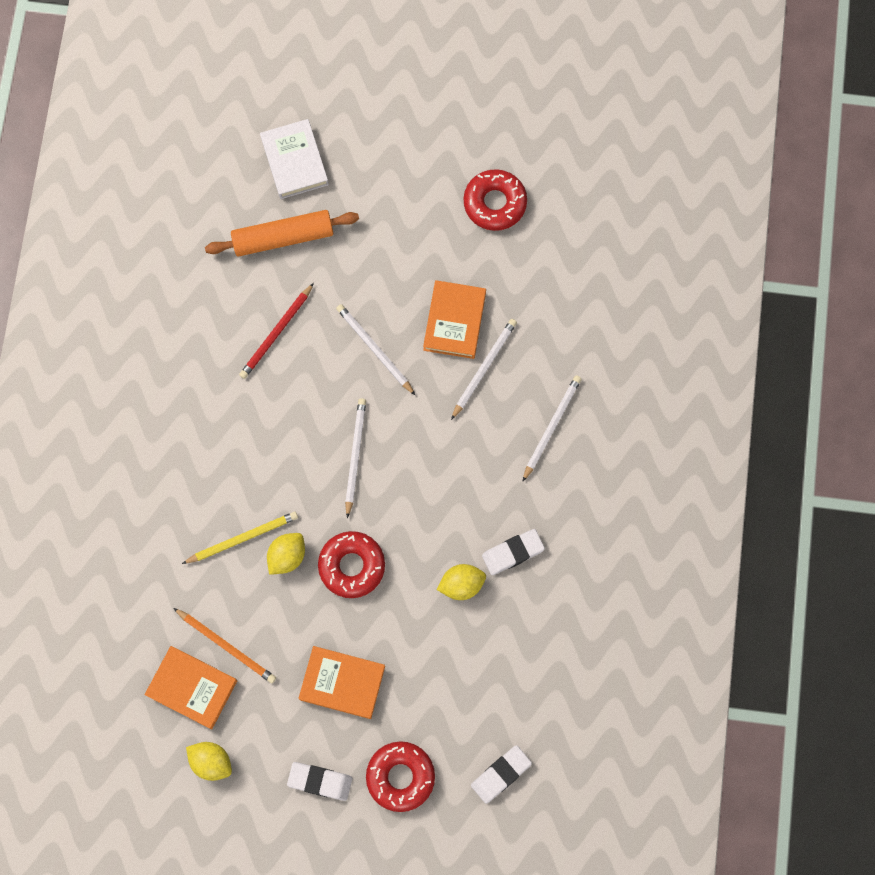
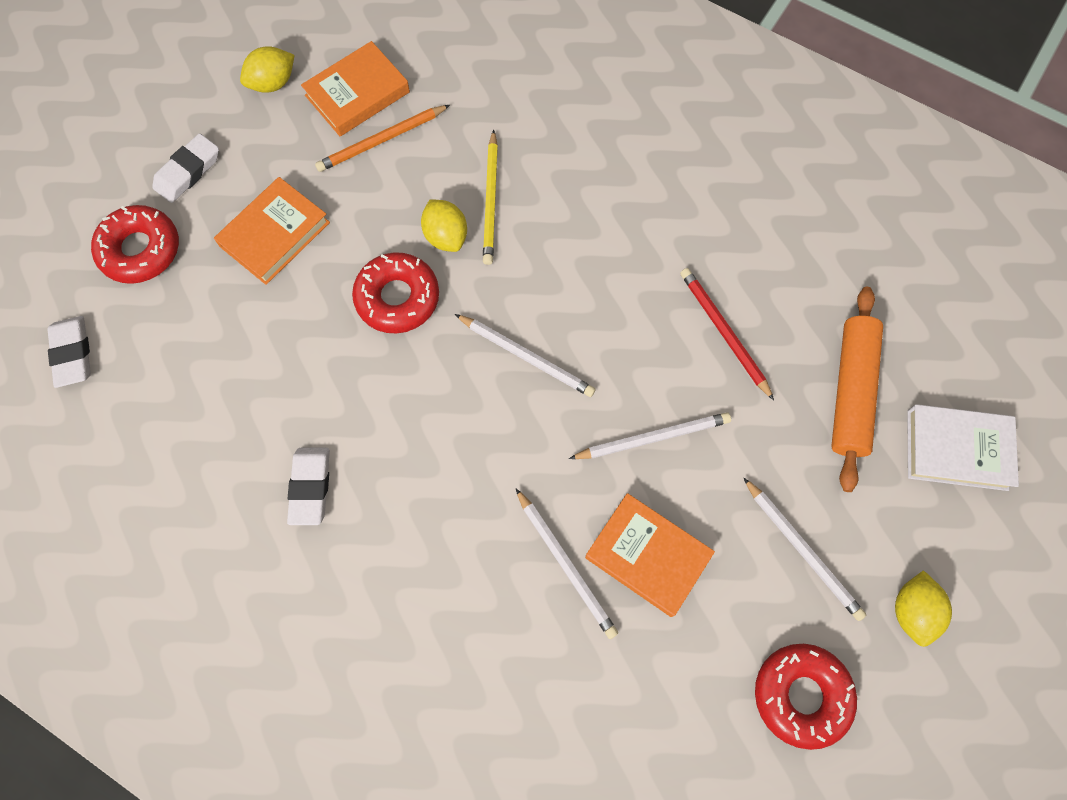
camera: 115 degrees right, 5 degrees down
yellow lemon [436,564,486,600] -> yellow lemon moved to [895,570,952,647]
white pencil [522,375,582,482] -> white pencil moved to [744,478,866,621]

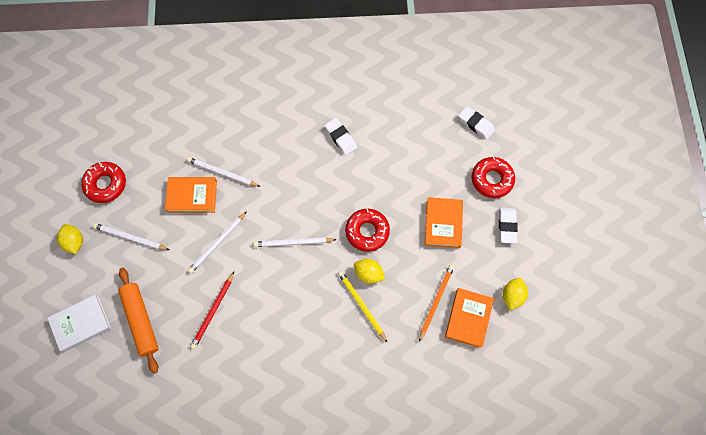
camera: 145 degrees right, 0 degrees up
red pencil [680,268,774,400] -> red pencil turned 90 degrees clockwise [190,272,234,349]

